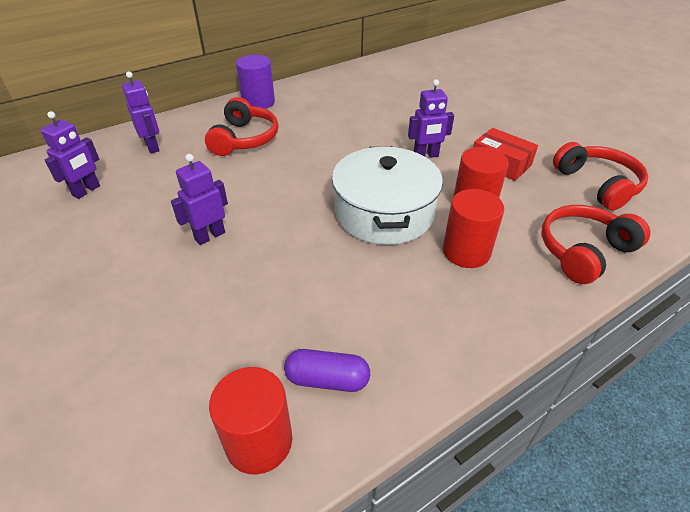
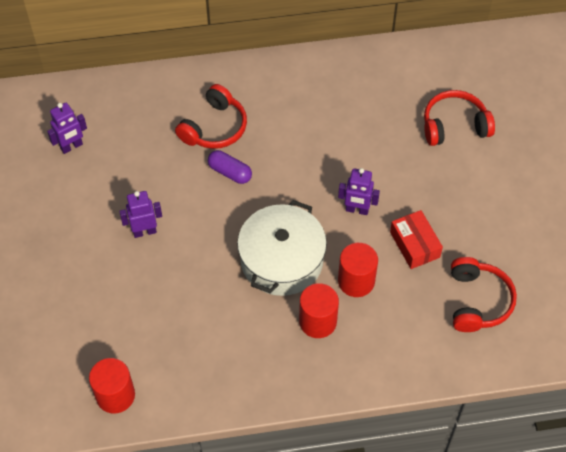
camera: 25 degrees right, 15 degrees up
purple robot [122,72,160,153] -> none
purple cylinder [236,55,275,109] -> none
purple capsule [284,349,370,392] -> purple capsule moved to [208,150,252,184]
red headphones [541,205,650,284] -> red headphones moved to [424,90,495,146]

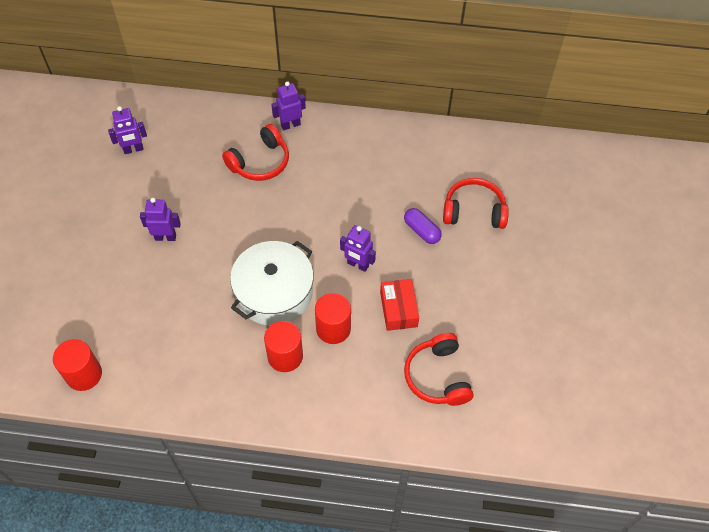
camera: 15 degrees right, 0 degrees up
purple capsule [208,150,252,184] -> purple capsule moved to [404,208,442,244]
red headphones [451,257,517,332] -> red headphones turned 150 degrees clockwise [404,333,474,406]
none -> purple robot [271,81,306,130]

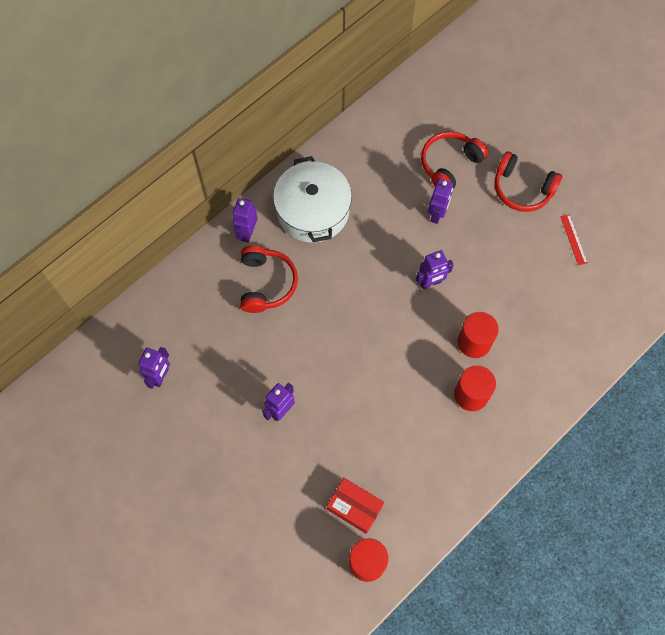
camera: 50 degrees left, 10 degrees up
white pot [230,241,314,326] -> white pot moved to [273,156,352,243]
red box [380,279,419,331] -> red box moved to [327,478,384,534]
purple capsule [404,208,442,244] -> purple robot [428,179,453,224]
red headphones [404,333,474,406] -> red headphones moved to [494,151,562,212]
none -> red ruler [560,214,588,265]

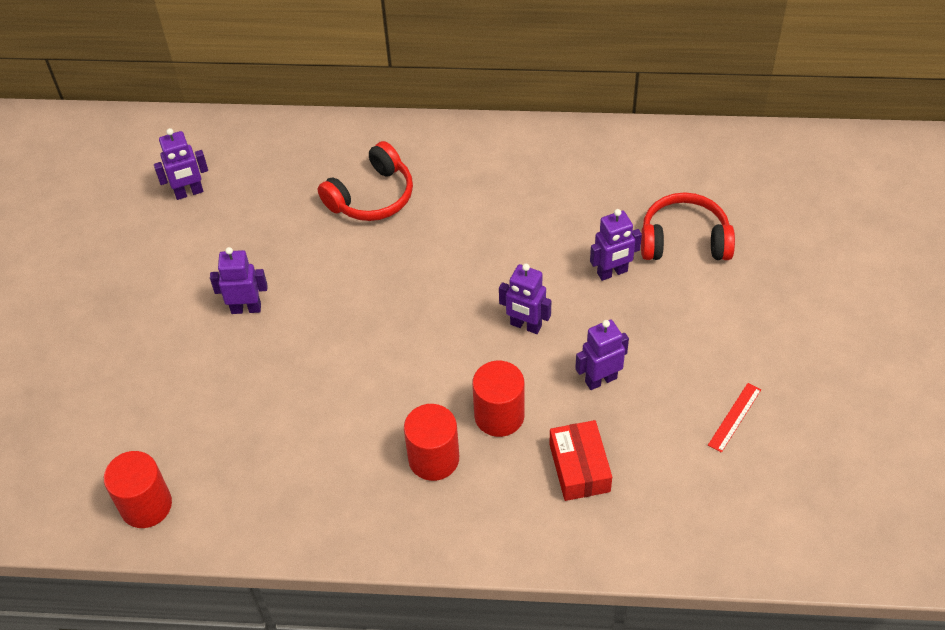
camera: 50 degrees right, 15 degrees down
purple robot [233,198,257,243] -> purple robot moved to [575,319,629,390]
white pot [273,156,352,243] -> none
red box [327,478,384,534] -> red box moved to [549,420,612,501]
red headphones [494,151,562,212] -> none

